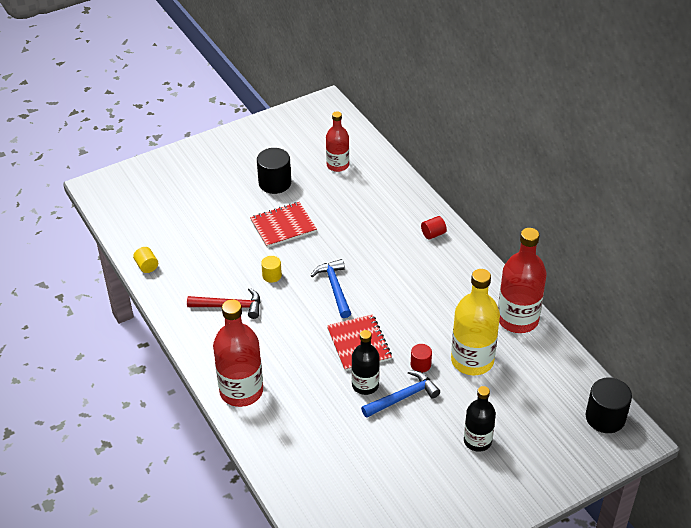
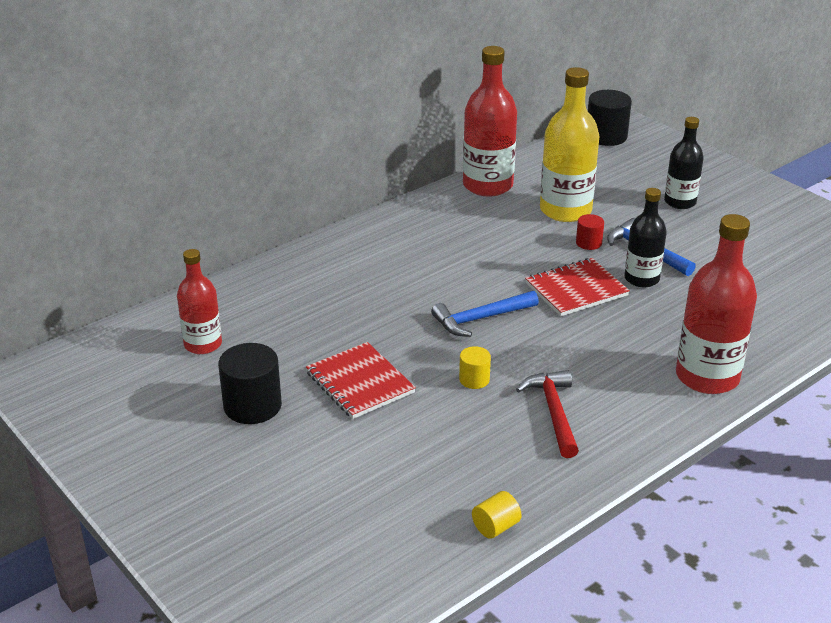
camera: 100 degrees left, 10 degrees down
red cylinder [421,216,447,240] -> none

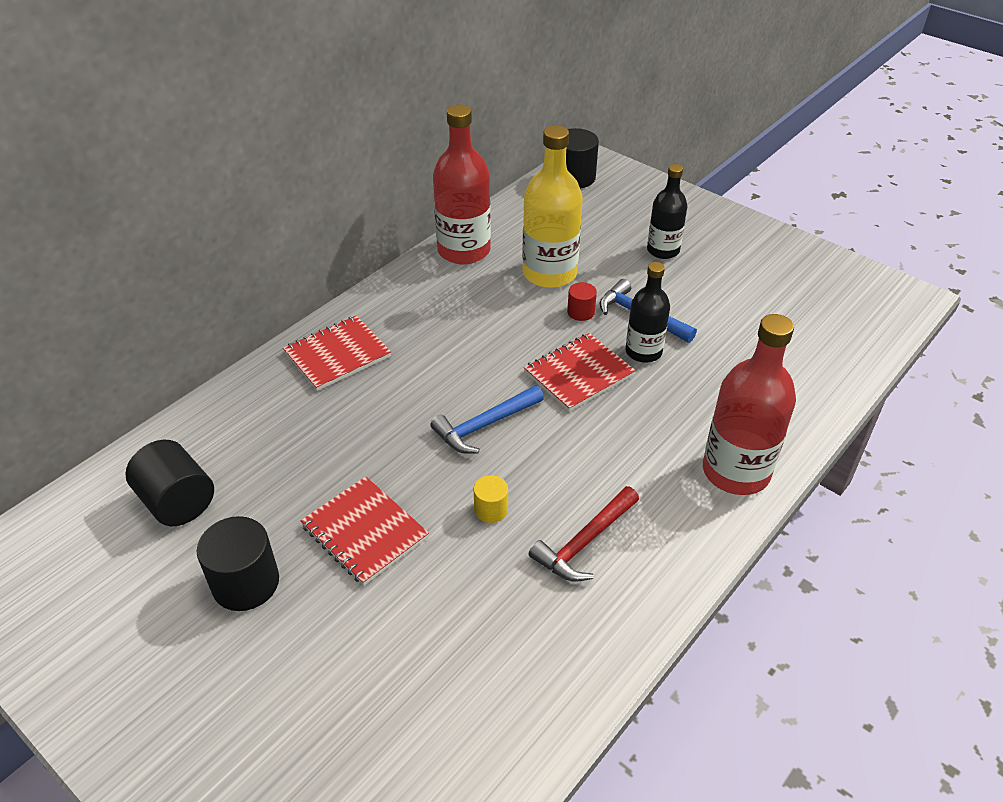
camera: 10 degrees left, 10 degrees up
red bottle [177,249,222,354] -> black cylinder [125,440,214,526]
yellow cylinder [472,491,522,539] -> none
red hammer [516,370,579,458] -> red hammer turned 120 degrees counterclockwise [529,486,639,582]
none -> red notebook [283,316,391,391]

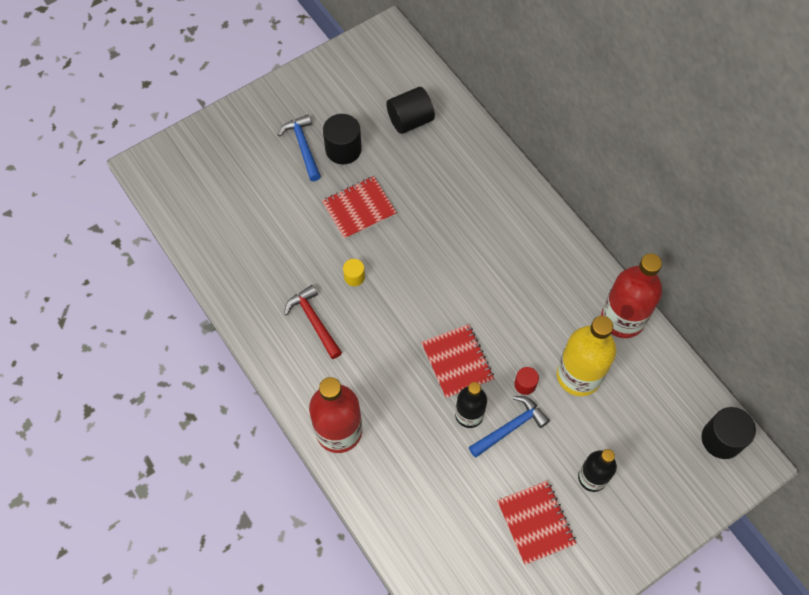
camera: 105 degrees right, 20 degrees up
red notebook [283,316,391,391] -> red notebook moved to [497,480,577,565]
blue hammer [430,385,544,454] -> blue hammer moved to [278,114,321,181]

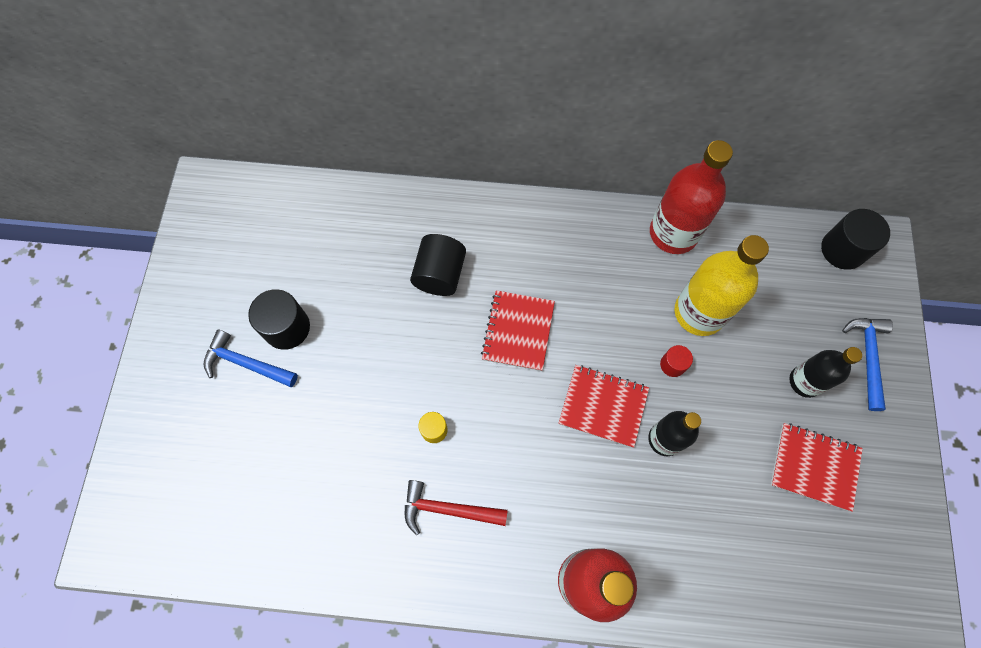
camera: 50 degrees left, 5 degrees up
red notebook [322,176,397,240] -> red notebook moved to [481,290,555,371]
black cylinder [387,87,435,134] -> black cylinder moved to [410,234,466,296]
blue hammer [469,396,550,458] -> blue hammer moved to [842,318,893,411]

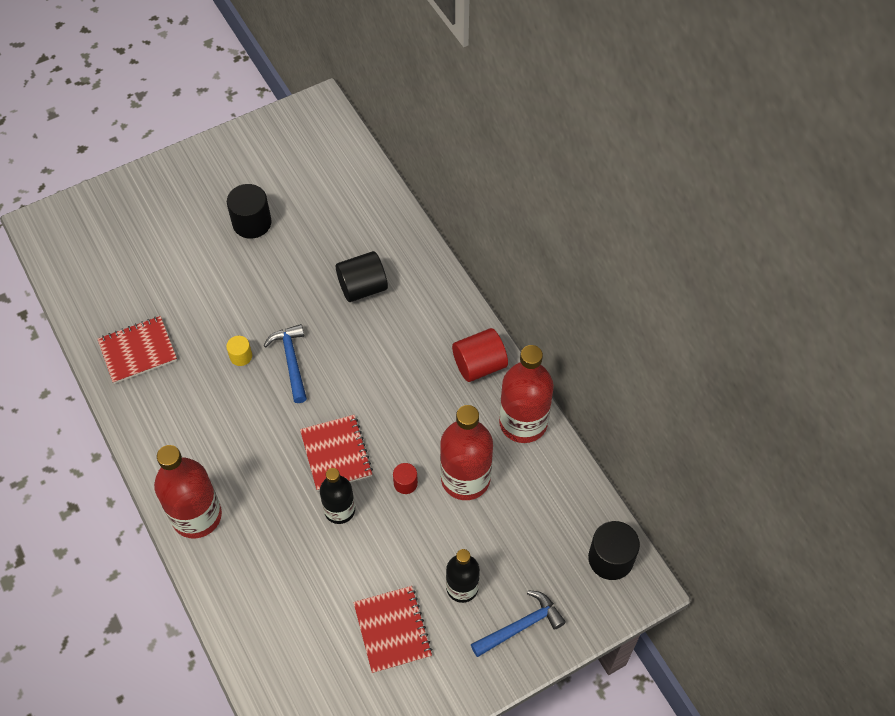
camera: 55 degrees right, 10 degrees down
blue hammer [204,329,298,387] -> blue hammer moved to [263,324,307,403]
red hammer [405,480,508,536] -> none
red notebook [481,290,555,371] -> red notebook moved to [97,316,177,384]
yellow bottle [675,235,769,336] -> red bottle [440,405,493,500]
none -> red cylinder [452,328,508,382]

